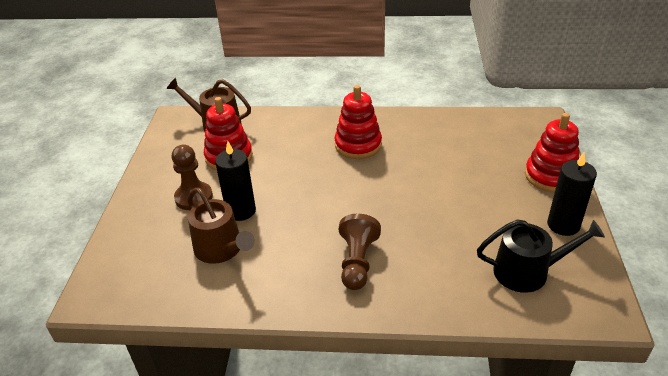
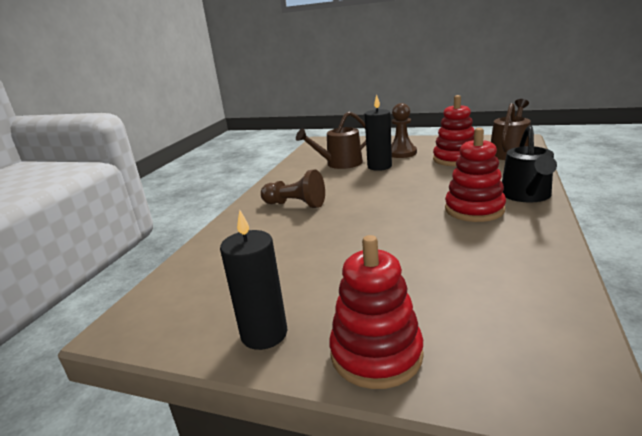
camera: 105 degrees right, 15 degrees down
black watering can [477,219,605,293] -> black watering can moved to [502,125,557,203]

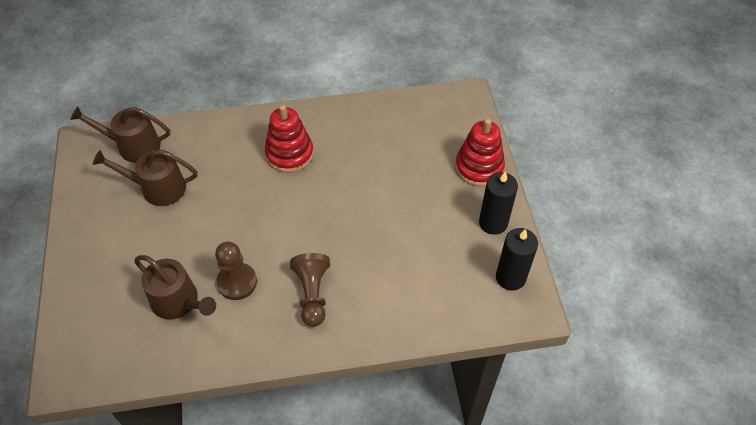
camera: 120 degrees left, 30 degrees up
black candle [365,95,392,171] -> black candle moved to [496,228,538,291]
brown pawn [391,103,417,158] -> brown pawn moved to [215,242,257,300]
red stacking toy [433,95,474,166] -> brown watering can [93,150,197,206]
black watering can [502,125,557,203] -> none

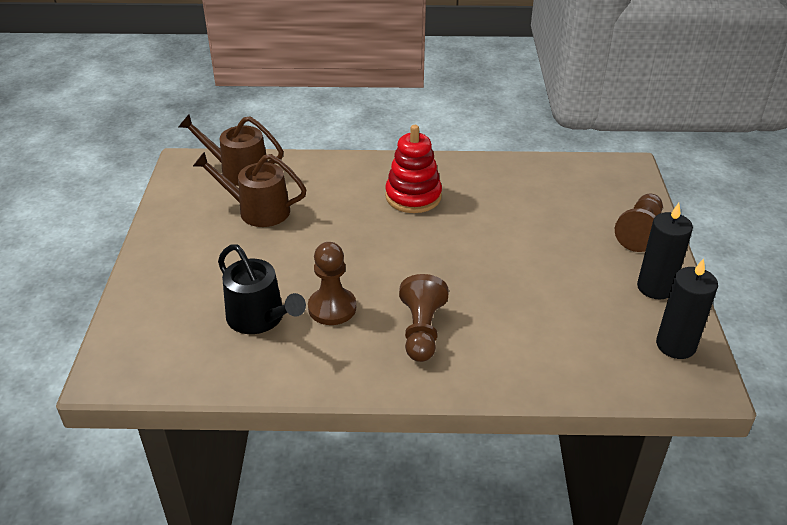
camera: 10 degrees right, 15 degrees down
brown watering can [134,255,216,320] -> black watering can [218,244,306,334]
red stacking toy [455,118,505,187] -> brown pawn [615,194,663,252]

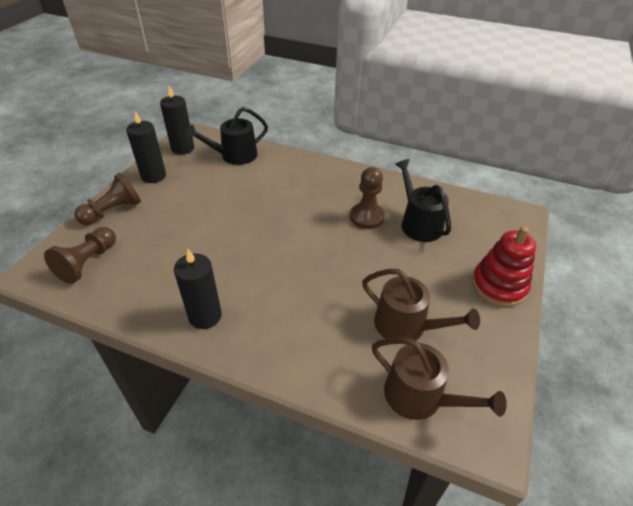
camera: 160 degrees left, 5 degrees up
red stacking toy [385,125,442,213] -> red stacking toy moved to [472,226,536,307]
brown pawn [399,274,449,362] -> brown pawn moved to [44,227,116,284]
none -> black candle [174,249,222,329]
none -> black watering can [186,107,268,165]

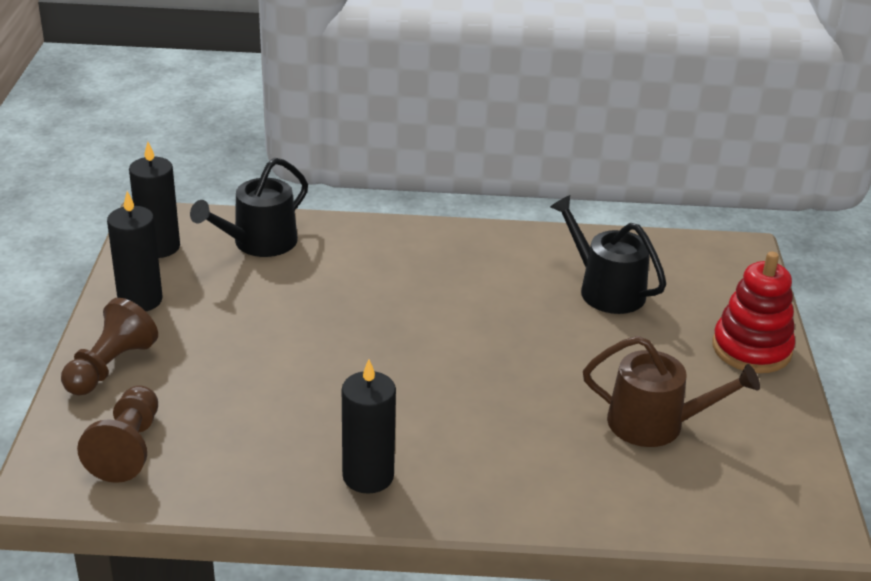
camera: 20 degrees left, 10 degrees down
brown pawn [350,167,385,229] -> none
brown watering can [372,337,507,420] -> none

